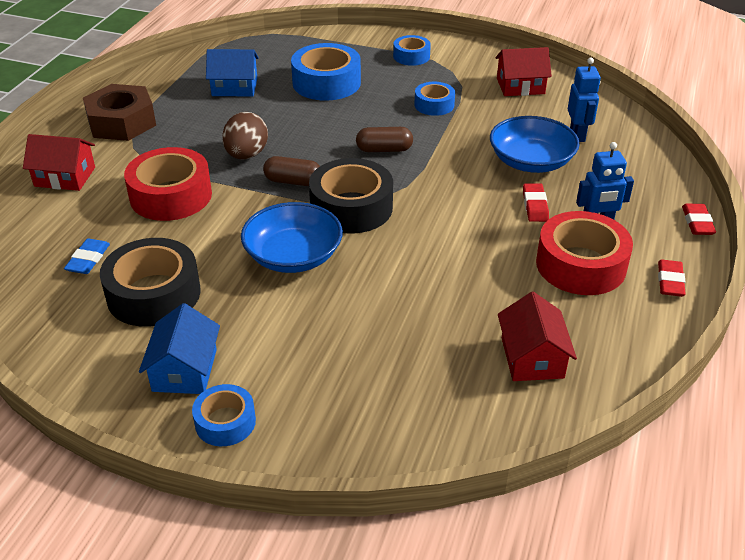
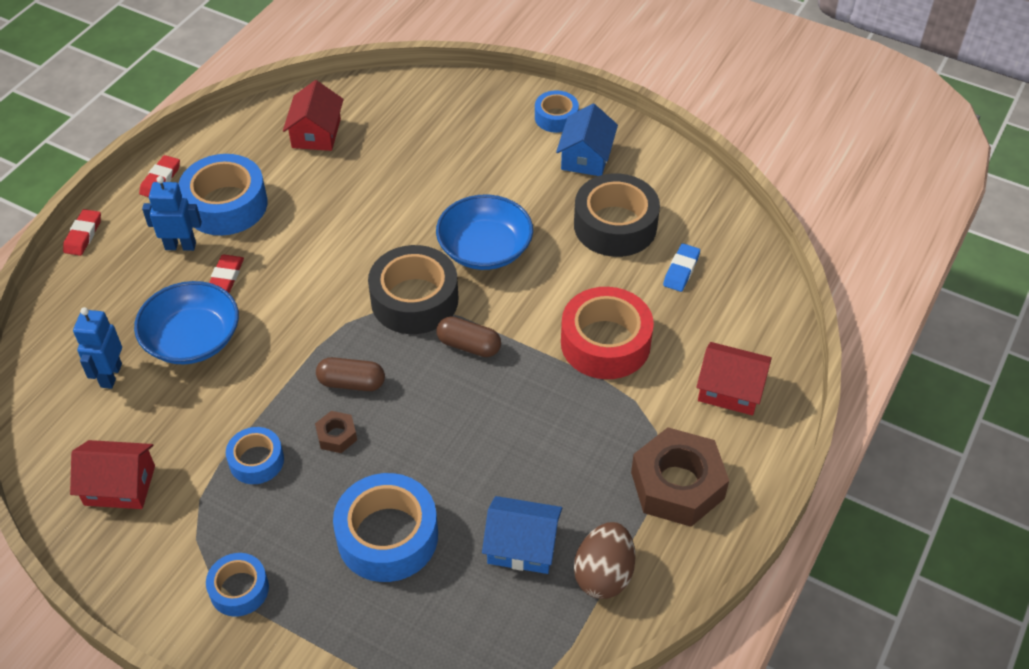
camera: 170 degrees left, 10 degrees up
brown egg [222,112,268,160] -> brown egg moved to [574,522,636,599]
red tape [536,211,633,295] -> blue tape [178,154,267,236]
none -> brown nut [315,411,357,453]

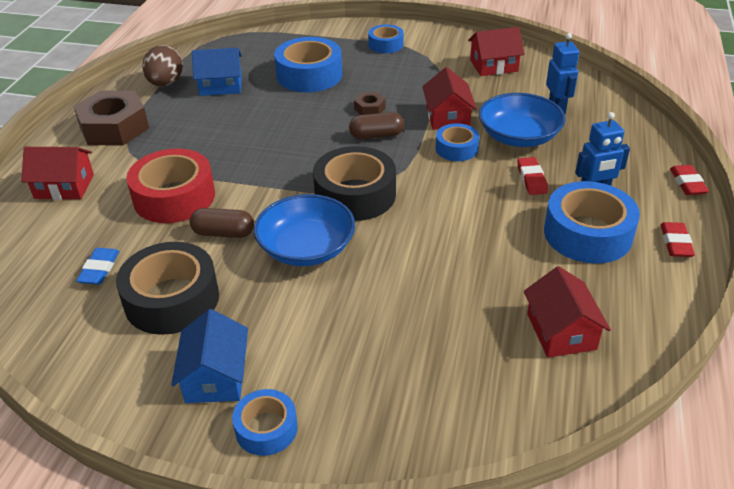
camera: 165 degrees right, 10 degrees down
blue tape [226,427,284,484] -> blue tape moved to [436,123,479,161]
brown capsule [436,316,501,357] -> brown capsule moved to [190,208,254,238]
none -> red house [422,67,477,130]

